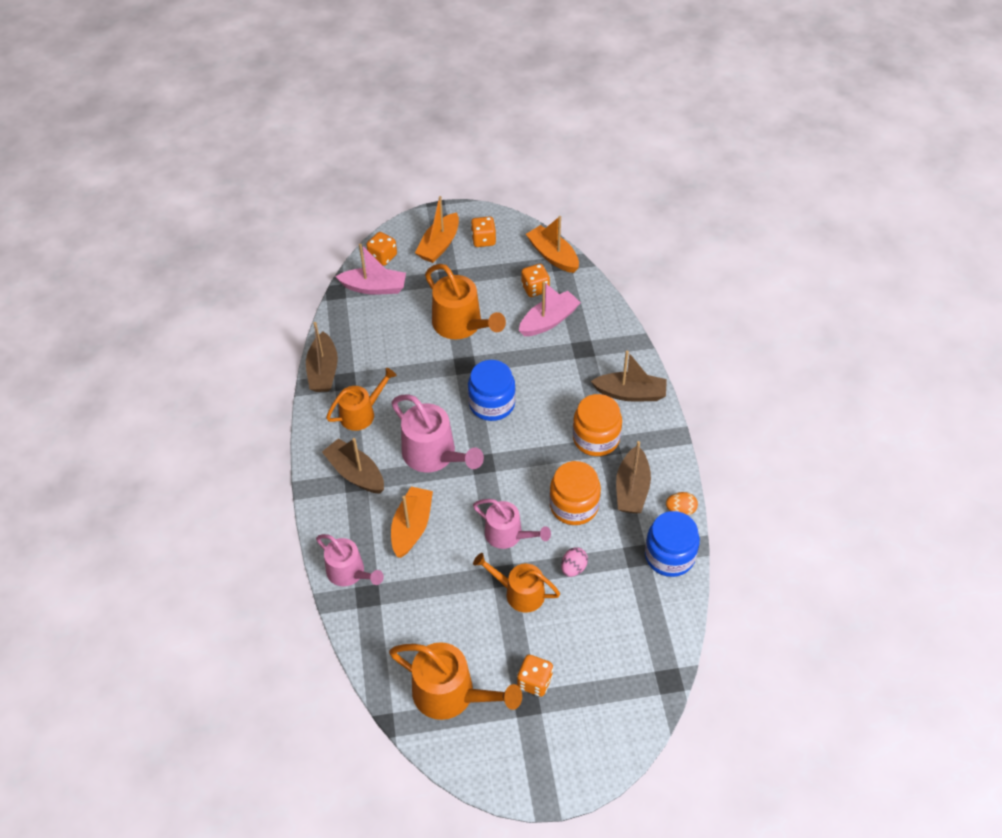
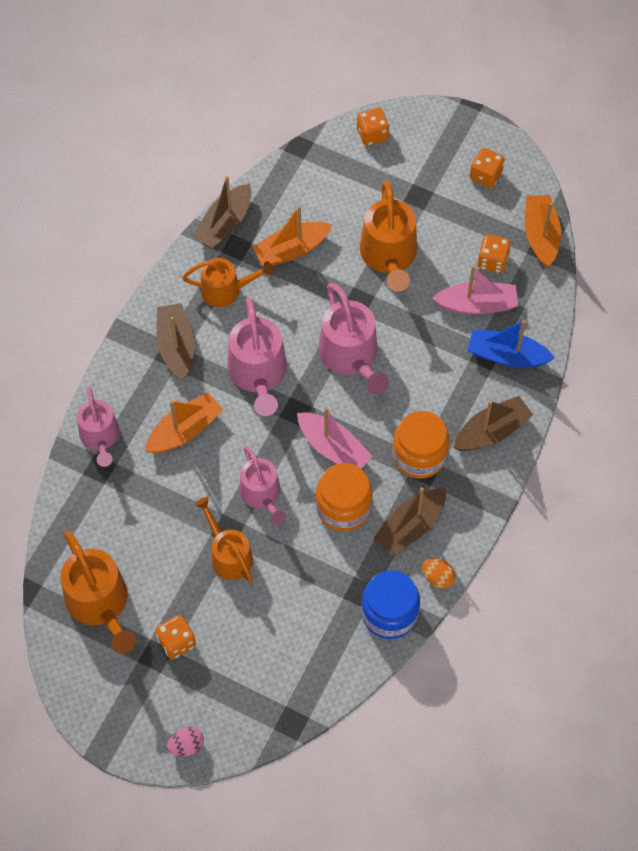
camera: 35 degrees right, 10 degrees up
pink boat [335,243,406,295] -> pink boat moved to [297,407,373,469]
orange boat [415,196,459,263] -> orange boat moved to [252,205,332,266]
blue jar [468,360,516,421] -> pink watering can [318,283,389,395]
pink egg [561,547,588,577] -> pink egg moved to [167,726,204,757]
brown boat [591,351,667,401] -> brown boat turned 75 degrees counterclockwise [453,396,533,451]
none -> blue boat [468,320,555,368]

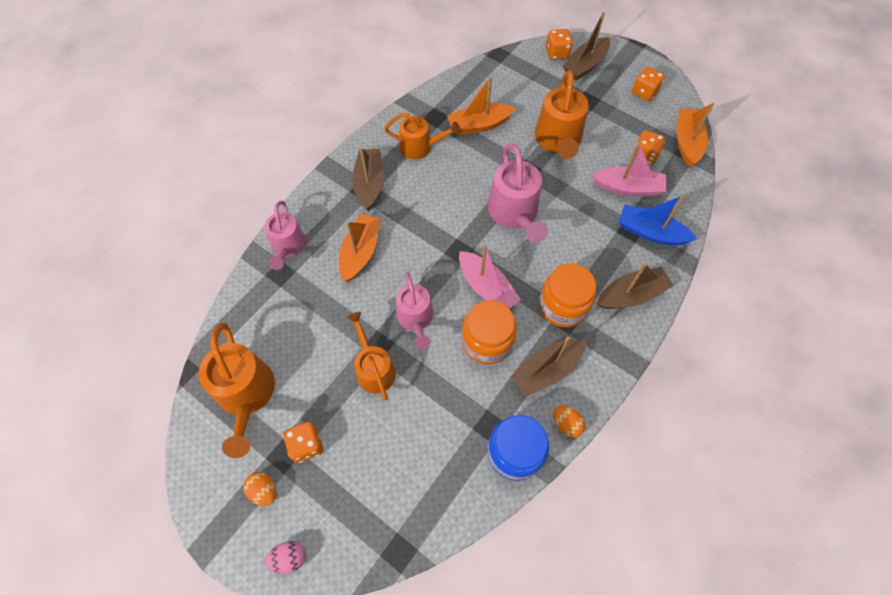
camera: 10 degrees right, 0 degrees up
orange boat [145,392,223,453] -> orange boat turned 45 degrees counterclockwise [339,214,381,282]
brown boat [193,176,251,249] -> brown boat moved to [563,12,610,80]
pink watering can [228,297,287,416] -> none
none -> orange egg [243,472,277,506]

